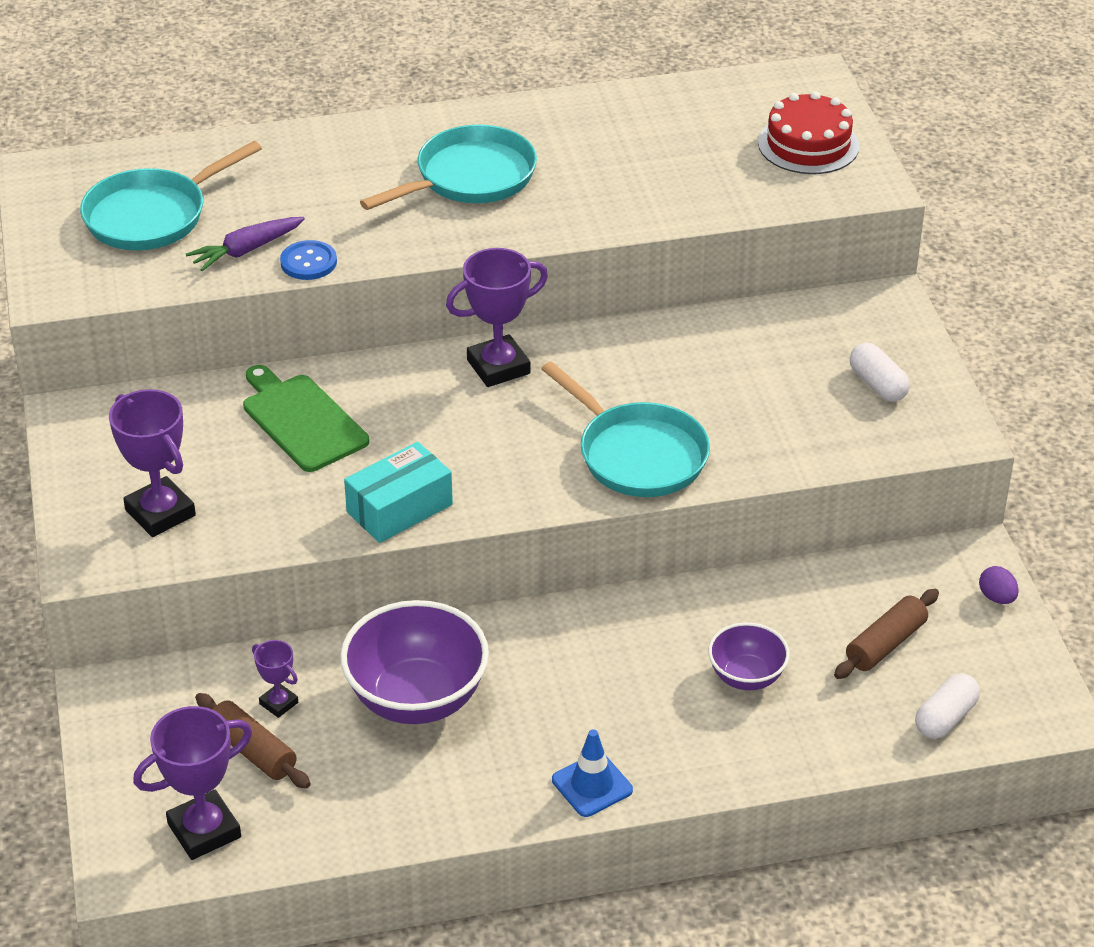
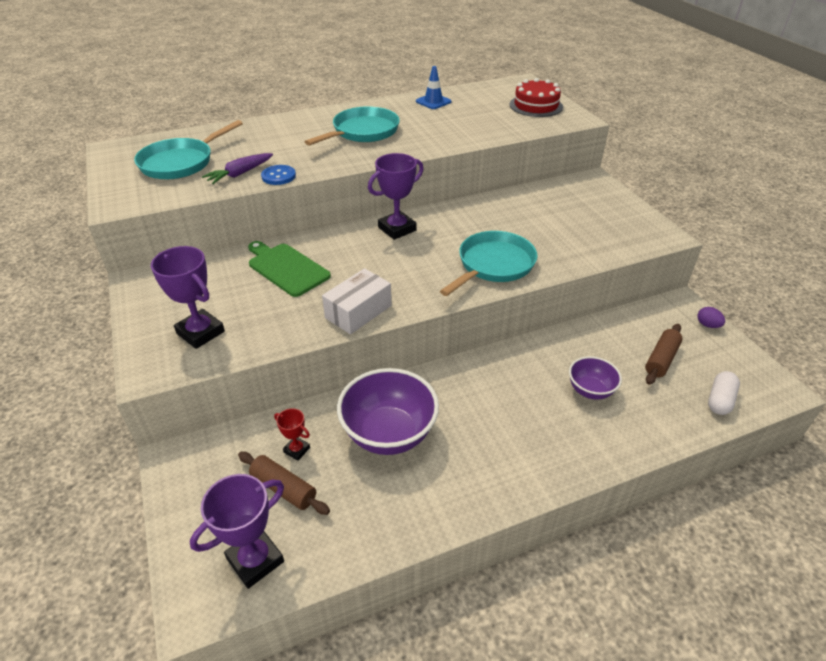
camera: 10 degrees left, 0 degrees up
purple trophy [252,640,298,718] -> red trophy [274,408,310,461]
turquoise box [344,442,453,543] -> white box [322,268,392,334]
turquoise pan [541,361,710,497] -> turquoise pan turned 90 degrees counterclockwise [440,231,538,296]
blue traffic cone [552,729,633,817] -> blue traffic cone moved to [416,66,451,109]
white capsule [850,342,910,402] -> none

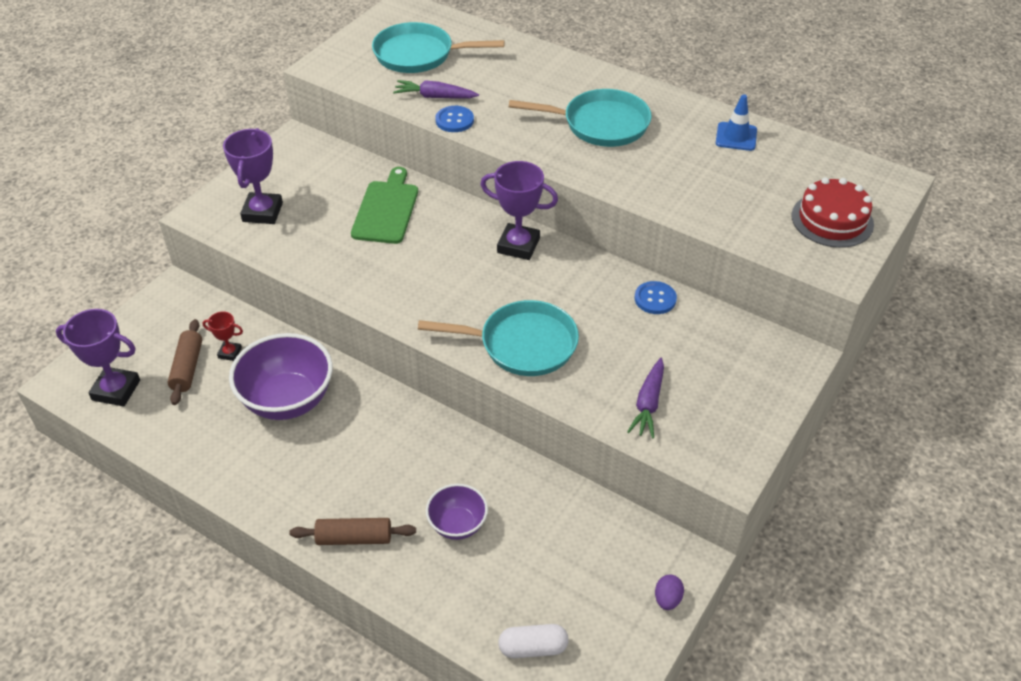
camera: 55 degrees right, 5 degrees up
red trophy [274,408,310,461] -> red trophy turned 75 degrees counterclockwise [203,311,243,361]
white box [322,268,392,334] -> none
brown rolling pin [645,324,682,385] -> brown rolling pin moved to [289,518,416,545]
none -> purple carrot [627,358,664,439]
none -> blue button [634,281,677,314]

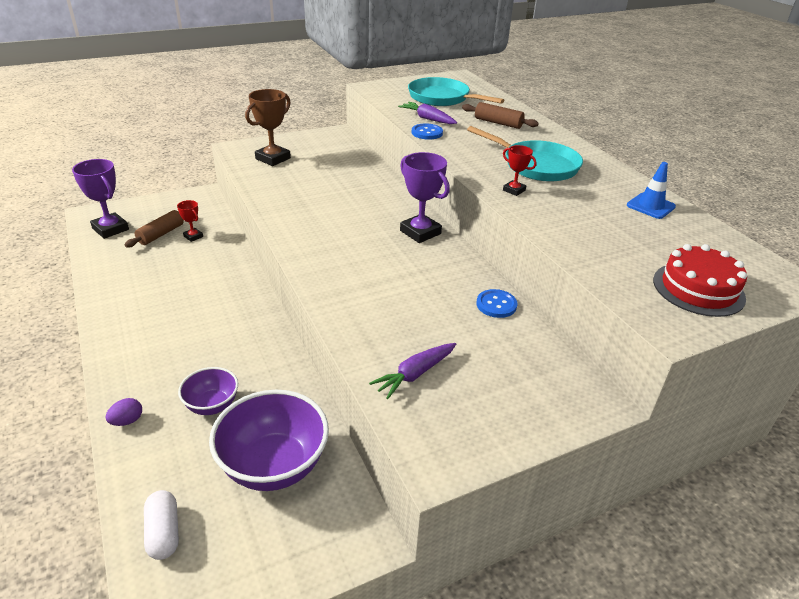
camera: 30 degrees right, 10 degrees down
purple trophy [223,128,283,224] -> brown trophy [245,89,291,166]
purple bowl [229,333,333,420] -> purple bowl moved to [209,390,329,491]
brown rolling pin [289,518,416,545] -> brown rolling pin moved to [462,102,539,129]
green cutting board [351,167,418,244] -> none
turquoise pan [418,300,579,376] -> none
white capsule [498,624,569,658] -> white capsule turned 45 degrees clockwise [144,490,179,560]
purple egg [655,575,684,610] -> purple egg moved to [105,398,142,426]
none -> red trophy [503,145,537,196]

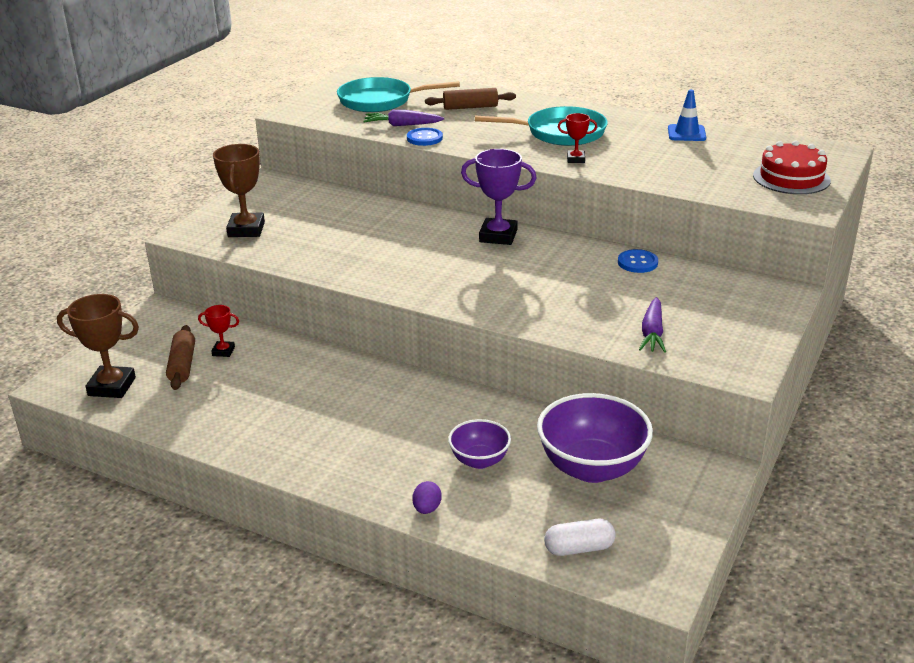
camera: 35 degrees left, 5 degrees down
purple trophy [72,159,129,239] -> brown trophy [57,294,139,398]
white capsule [144,490,179,560] -> white capsule turned 45 degrees counterclockwise [544,519,616,556]

